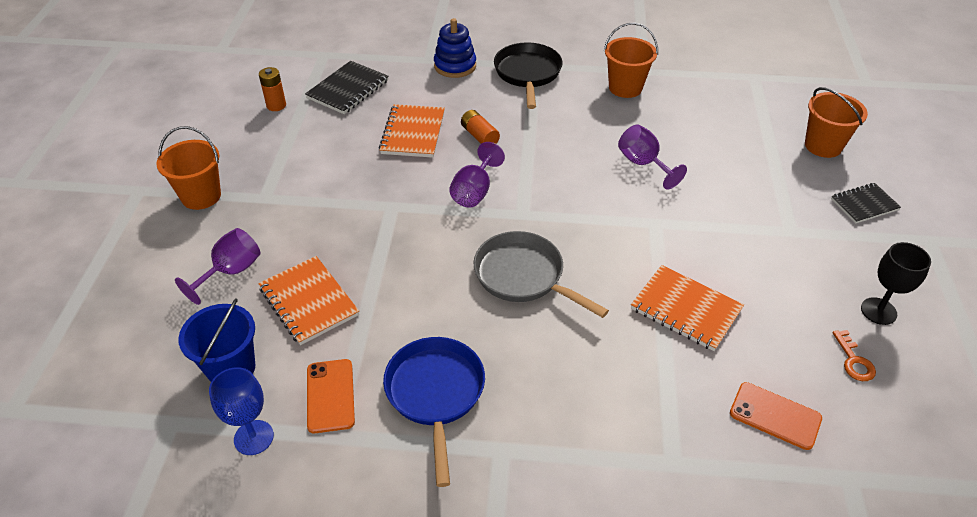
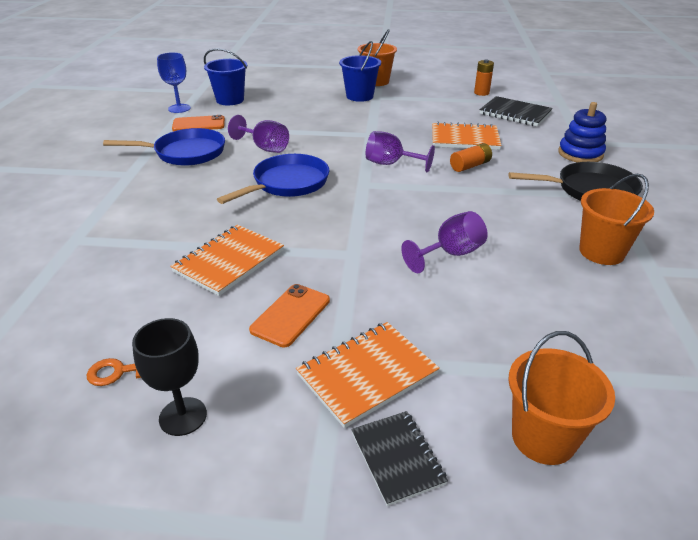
camera: 90 degrees right, 10 degrees down
purple goblet [175,228,260,305] -> purple goblet moved to [228,115,289,153]
orange notebook [258,256,359,345] -> orange notebook moved to [296,322,440,428]
grey pan [473,231,609,318] -> blue pan [217,154,329,204]
orange phone [730,382,822,450] -> orange phone moved to [249,284,330,347]
none -> blue bucket [339,41,381,102]

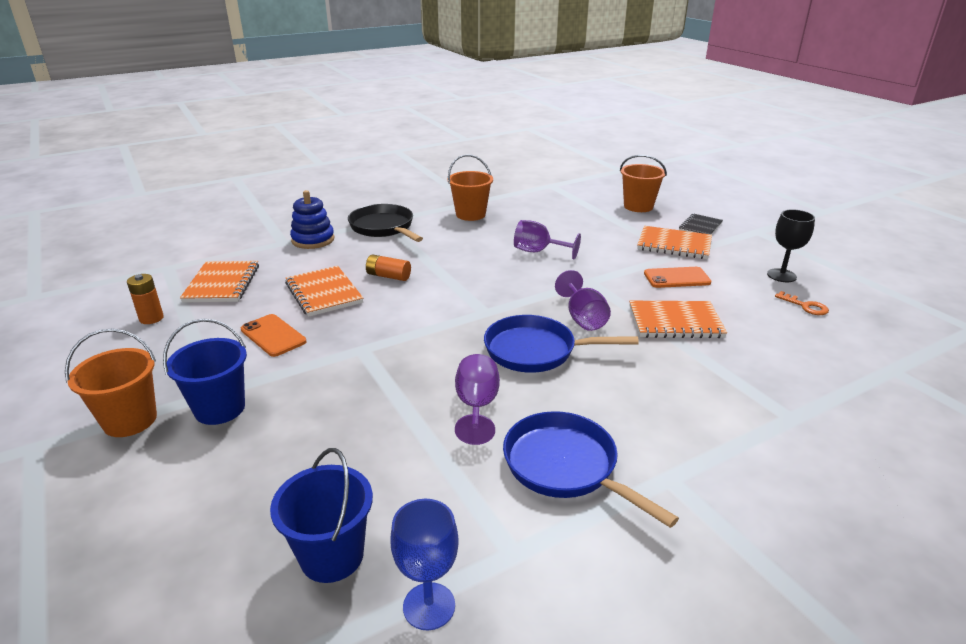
camera: 125 degrees left, 5 degrees down
orange phone [172,115,225,131] -> orange phone moved to [241,314,307,357]
purple goblet [366,131,435,172] -> purple goblet moved to [555,270,611,331]
black notebook [480,96,553,127] -> orange notebook [180,261,259,303]

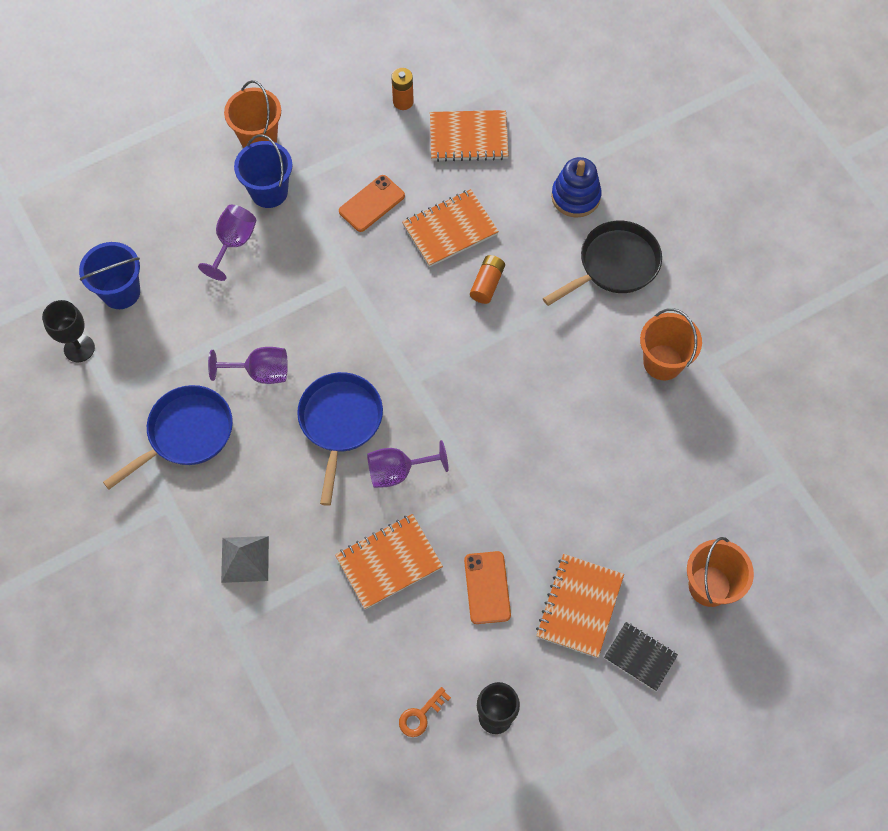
camera: 90 degrees right, 35 degrees up
blue goblet [390,499,459,630] -> black goblet [42,300,95,362]
purple goblet [514,220,581,259] -> purple goblet moved to [198,205,256,281]
orange notebook [629,301,727,338] -> orange notebook turned 60 degrees clockwise [335,514,443,610]
none -> grey pyramid [221,536,269,583]

